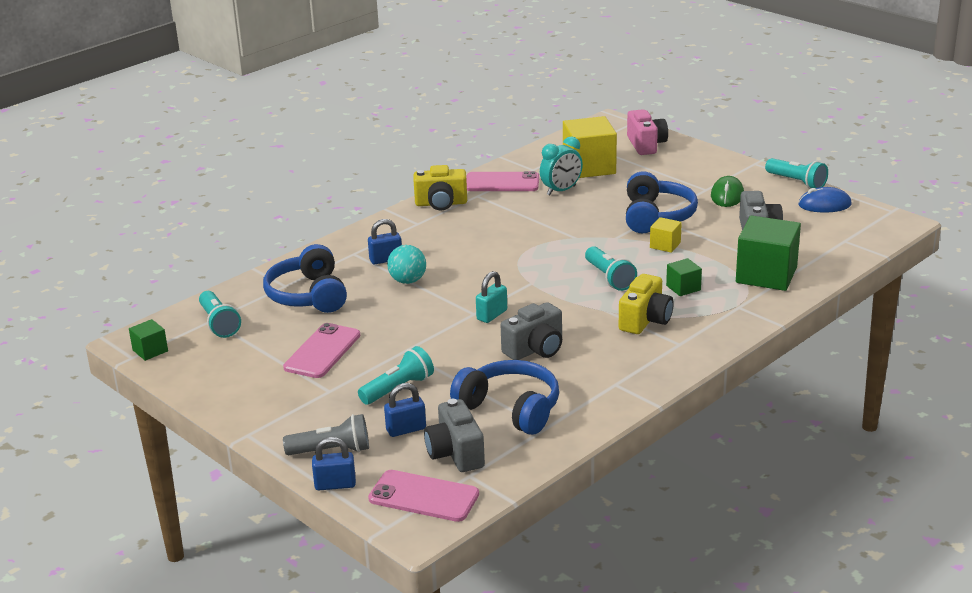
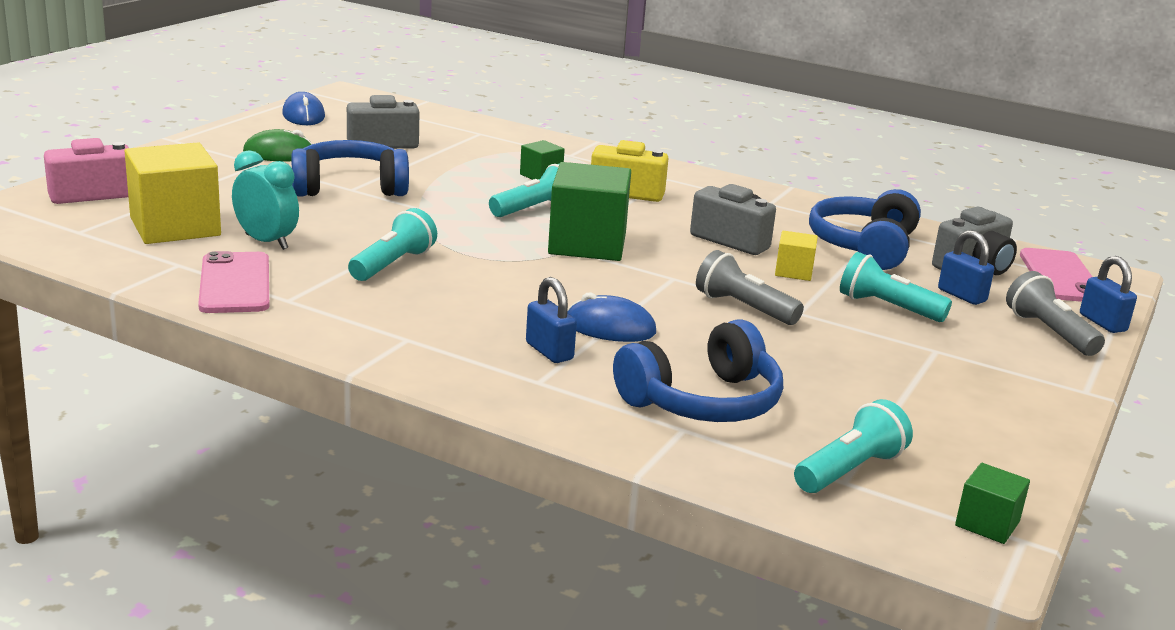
camera: 110 degrees left, 5 degrees down
pink phone [283,323,360,378] -> none
turquoise ball [387,245,426,284] -> blue mouse [567,292,656,342]
yellow camera [413,165,467,211] -> none
turquoise padlock [476,271,507,323] -> none
yellow cube [650,217,682,253] -> yellow cube moved to [775,231,818,281]
green cube [736,216,801,291] -> green cube moved to [548,162,631,261]
turquoise flashlight [765,158,828,189] -> turquoise flashlight moved to [348,208,437,281]
none -> grey flashlight [696,250,804,325]

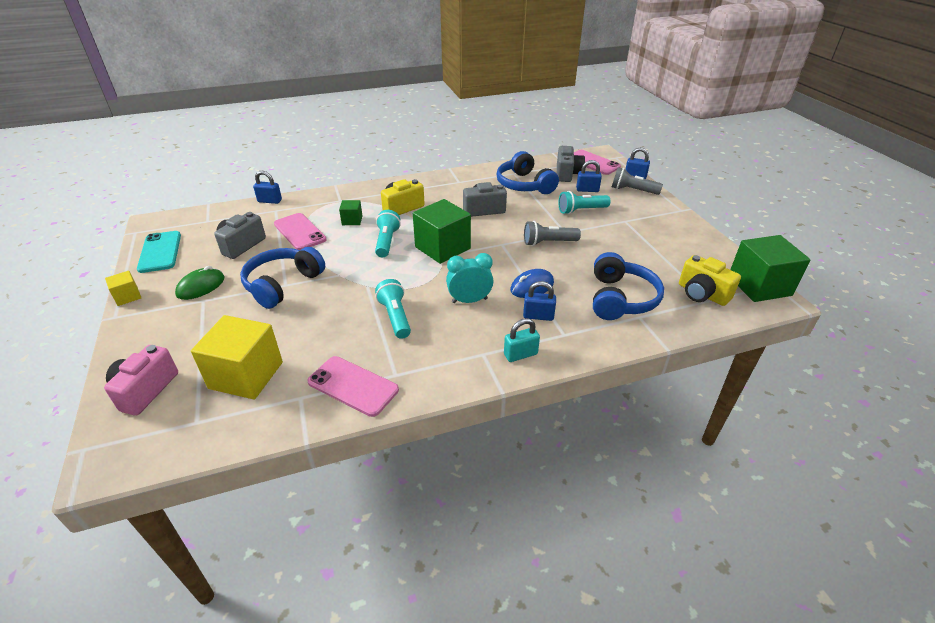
camera: 45 degrees left, 15 degrees up
turquoise clock [232,150,299,250] -> turquoise clock moved to [446,253,494,303]
blue mouse [282,92,325,125] -> turquoise phone [137,231,181,273]
yellow cube [775,231,818,281] -> yellow cube moved to [105,271,142,306]
turquoise flashlight [794,399,913,493] -> yellow camera [679,255,741,306]
green cube [955,463,1030,544] -> green cube [730,235,811,302], size x2.06
none -> blue padlock [253,171,282,204]
none -> pink phone [274,213,327,250]
none -> turquoise padlock [504,318,540,362]

